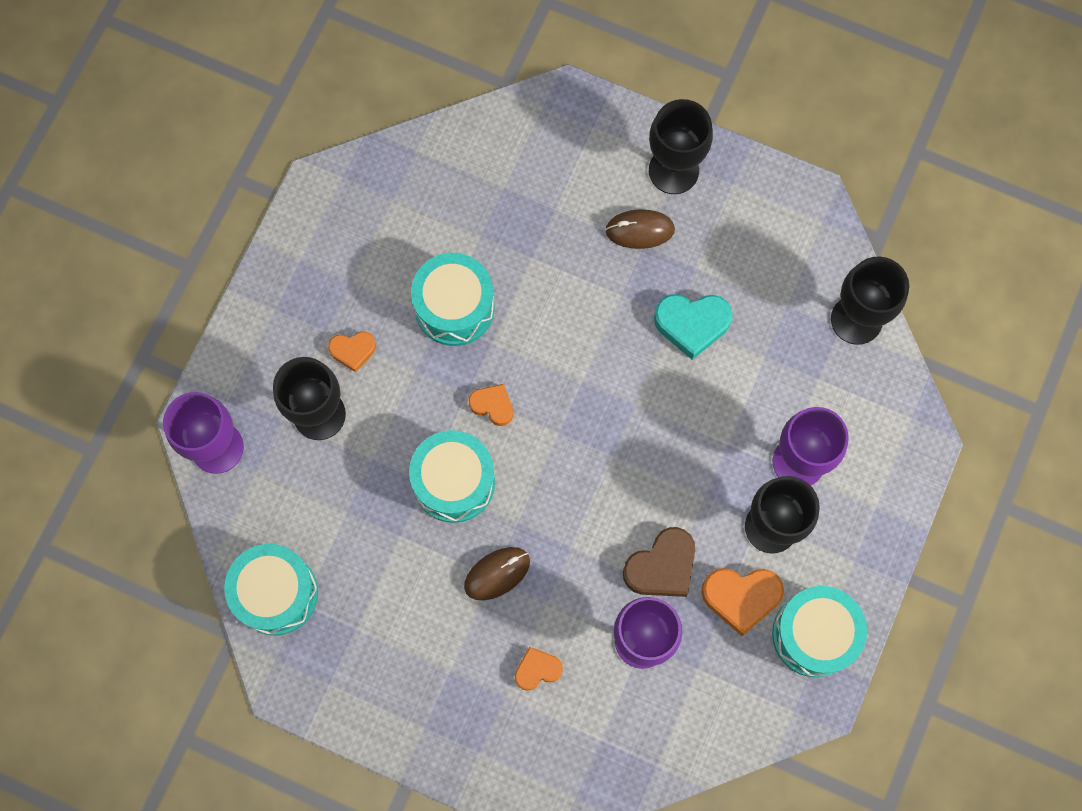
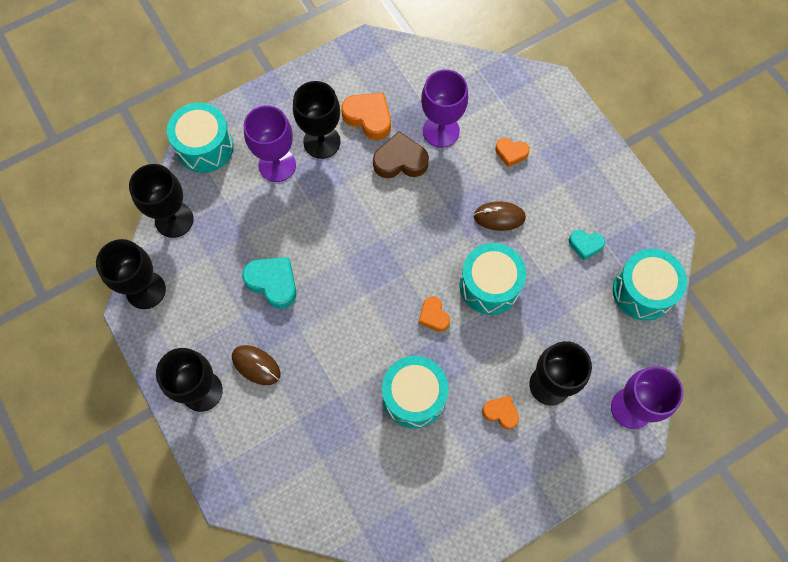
camera: 145 degrees left, 5 degrees down
turquoise drum [772,586,867,677] -> turquoise drum moved to [167,102,234,173]
none -> black goblet [96,239,166,309]
none -> turquoise heart [569,230,605,260]

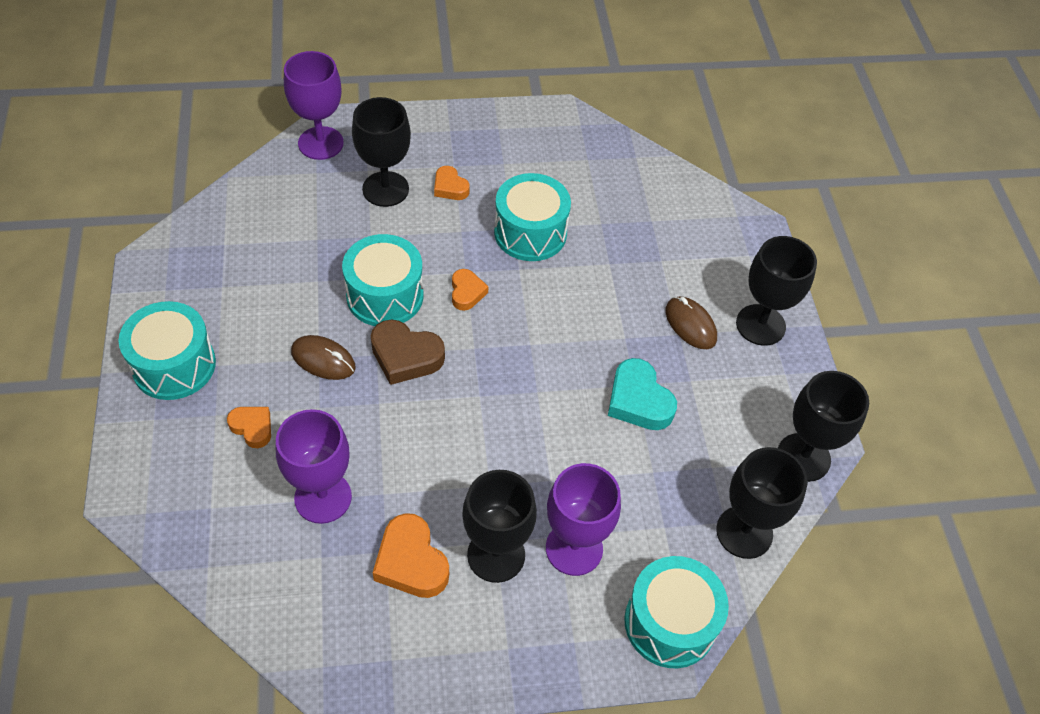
camera: 160 degrees left, 15 degrees down
brown heart [373,131,429,178] -> brown heart moved to [371,320,445,385]
turquoise heart [569,230,605,260] -> none
turquoise drum [613,249,687,321] -> turquoise drum moved to [119,301,216,400]

